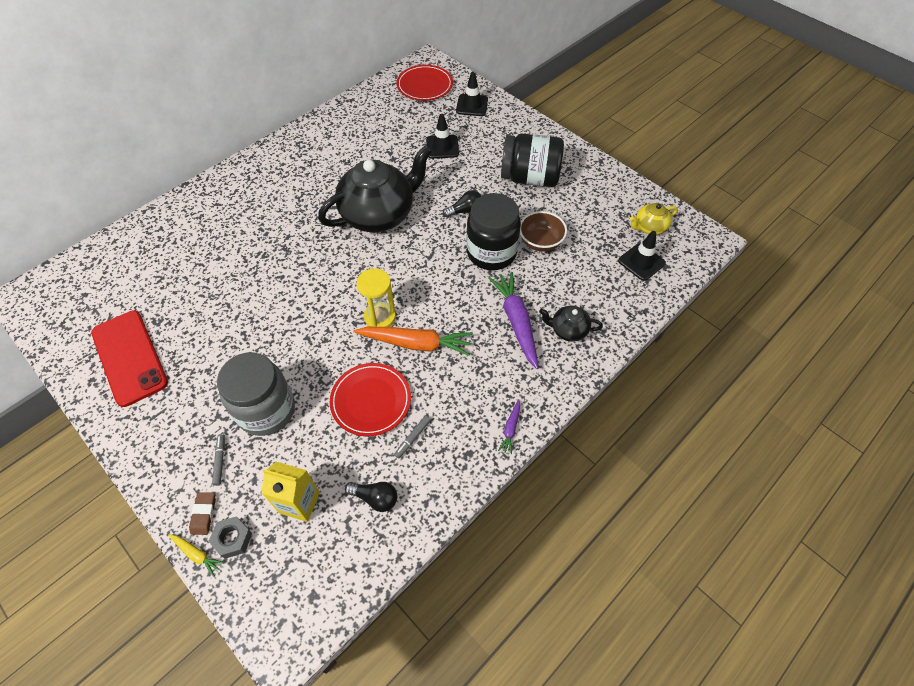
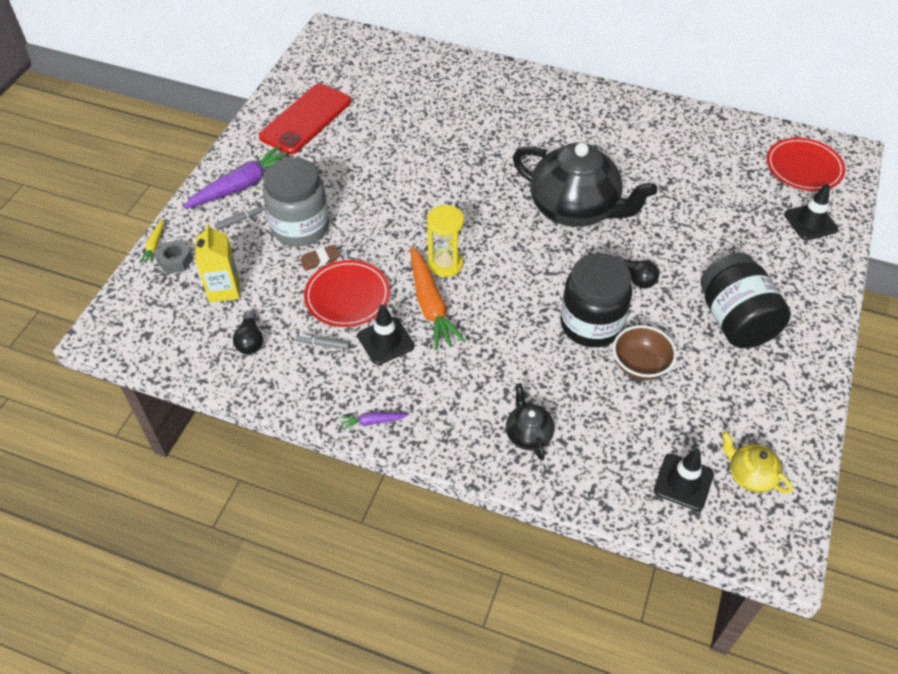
camera: 65 degrees right, 5 degrees down
brown eraser [189,492,216,535] -> brown eraser moved to [300,245,340,271]
black traffic cone [426,114,459,159] -> black traffic cone moved to [357,304,414,365]
purple carrot [489,272,539,369] -> purple carrot moved to [183,145,287,209]

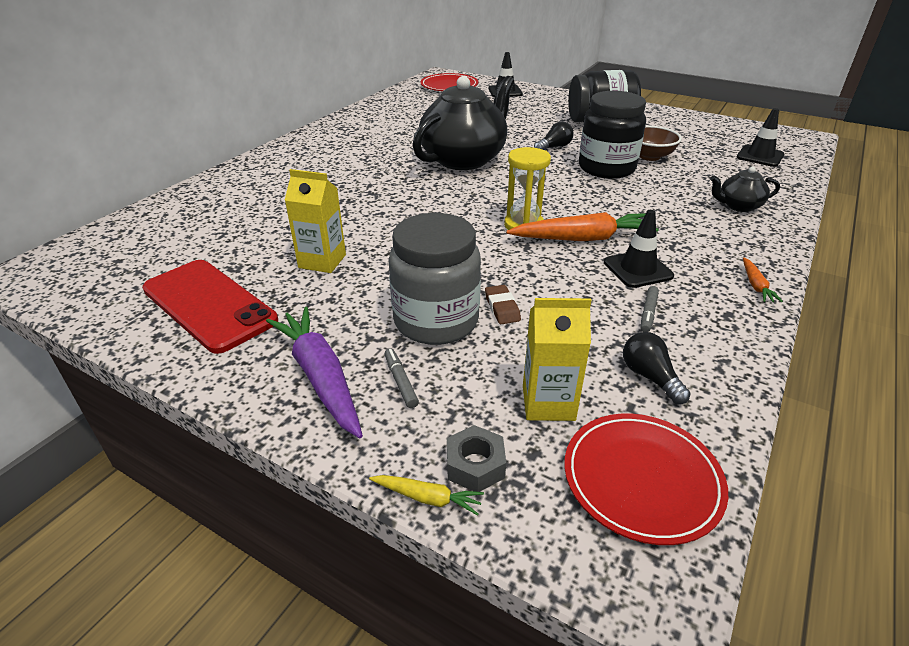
camera: 80 degrees left, 15 degrees down
black light bulb [233,310,263,354] -> black light bulb turned 120 degrees counterclockwise [623,332,691,404]
red plate [304,260,390,327] -> red plate moved to [564,414,728,545]
purple carrot [340,412,409,430] -> orange carrot [743,257,783,302]
yellow teapot [722,432,793,493] -> none
none -> yellow carton [285,169,346,273]

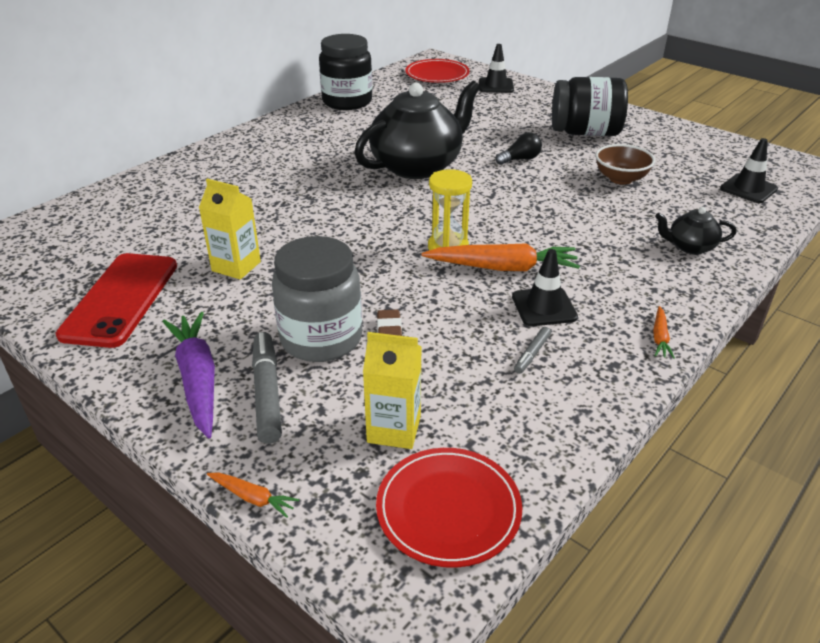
camera: 10 degrees right, 0 degrees up
red phone [142,260,278,354] -> red phone turned 45 degrees clockwise [56,253,177,348]
yellow carrot [369,475,484,516] -> orange carrot [207,472,299,518]
grey marker [385,349,419,408] -> grey marker [252,332,282,443], size x1.93
grey nut [447,425,506,492] -> none
black jar [579,91,646,179] -> black jar moved to [319,34,372,110]
black light bulb [623,332,691,404] -> none

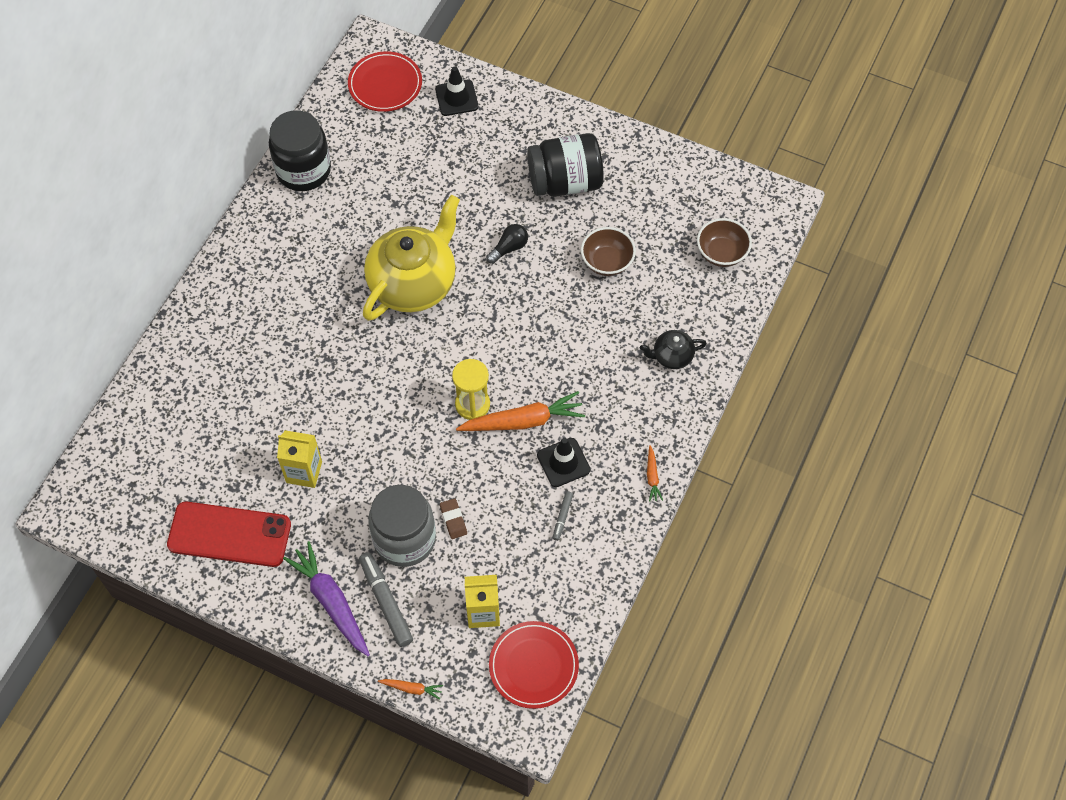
camera: 15 degrees left, 25 degrees up
red phone [56,253,177,348] -> red phone turned 75 degrees counterclockwise [167,502,291,567]
black teapot [354,81,480,179] -> yellow teapot [363,195,460,321]
black traffic cone [720,138,778,203] -> brown bowl [697,218,752,267]

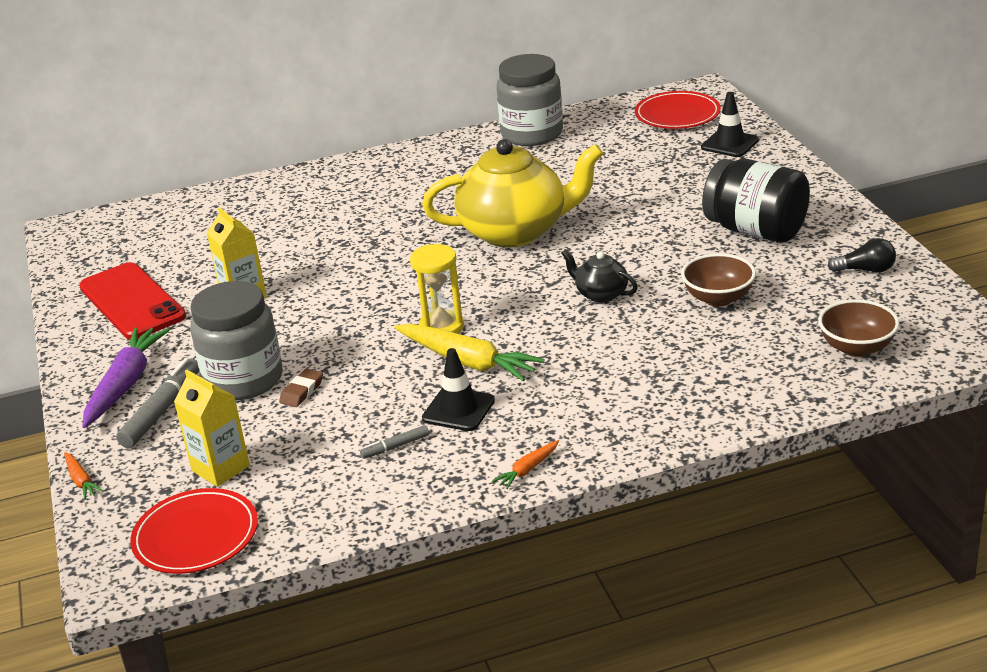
camera: 50 degrees right, 30 degrees down
black jar [269,110,331,191] -> grey jar [497,54,563,146]
orange carrot [456,391,585,431] -> yellow carrot [394,324,544,381]
black light bulb [486,224,528,264] -> black light bulb moved to [828,238,896,273]
black teapot [640,330,707,369] -> black teapot moved to [561,249,638,303]

